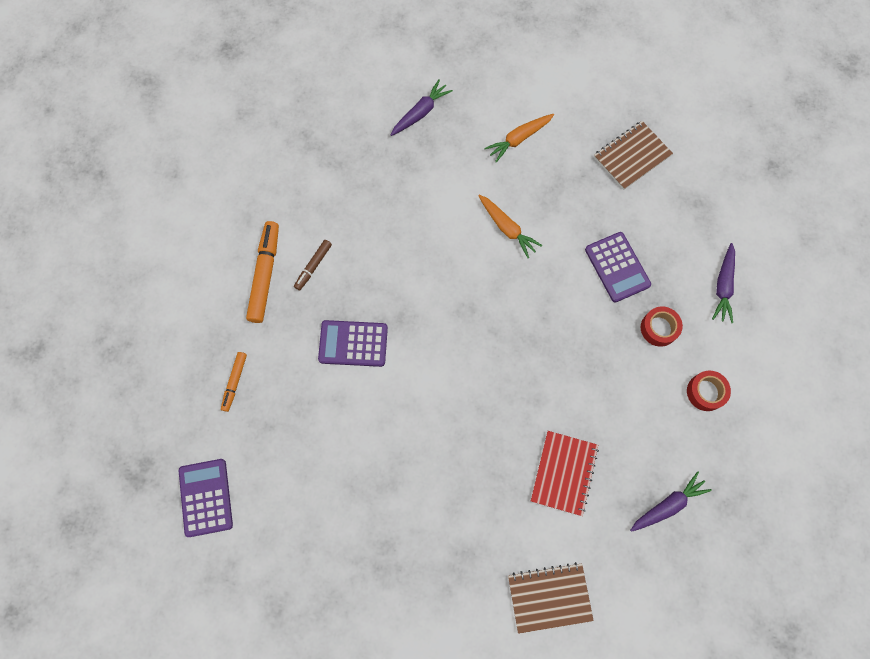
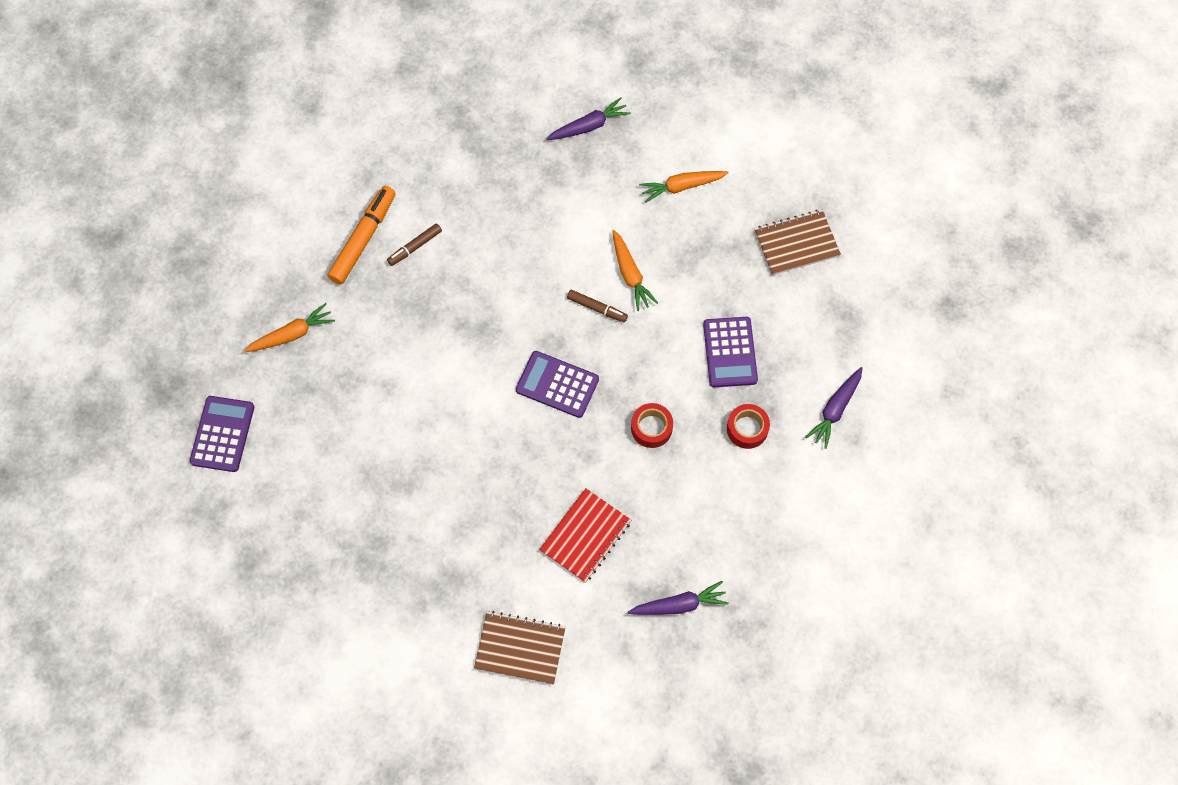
camera: 20 degrees right, 5 degrees down
orange marker [221,352,247,412] -> orange carrot [244,303,335,352]
purple calculator [318,320,388,367] -> purple calculator moved to [516,351,599,418]
red tape [687,370,731,411] -> red tape moved to [631,403,673,448]
none -> brown marker [567,290,628,322]

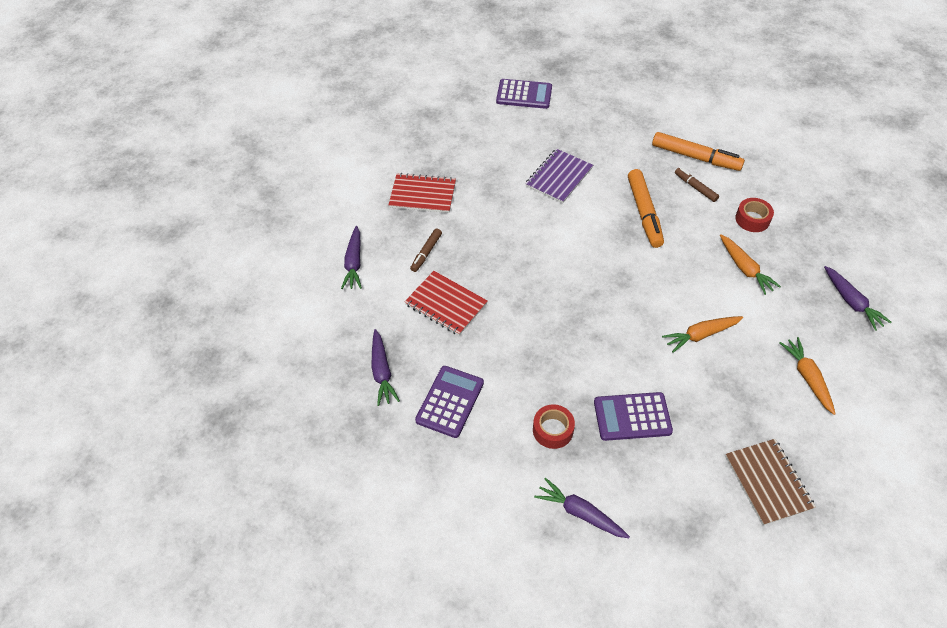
camera: 90 degrees right, 15 degrees down
orange carrot [244,303,335,352] -> orange carrot moved to [720,234,781,295]
brown notebook [474,611,566,684] -> purple carrot [341,226,362,289]
purple calculator [516,351,599,418] -> purple calculator moved to [415,366,484,438]
brown marker [567,290,628,322] -> brown marker moved to [410,228,442,272]
red tape [631,403,673,448] -> red tape moved to [735,198,774,232]
none -> red notebook [389,173,456,213]
none -> purple notebook [525,149,593,203]
none -> orange marker [628,169,664,248]

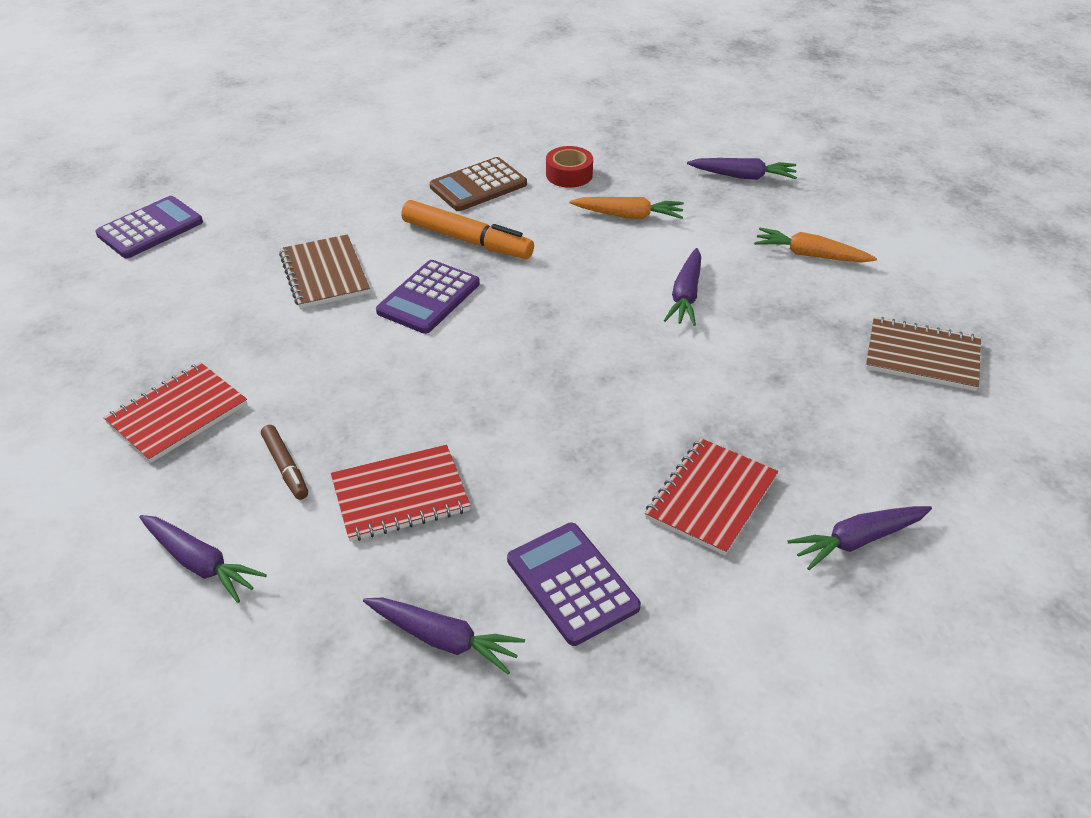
camera: 55 degrees left, 10 degrees down
purple notebook [525,149,593,203] -> brown notebook [279,234,370,309]
red tape [533,404,575,449] -> red notebook [645,438,778,555]
purple calculator [594,392,673,441] -> purple calculator moved to [376,260,480,334]
orange marker [652,132,745,171] -> none
orange carrot [662,316,743,353] -> purple carrot [664,248,701,326]
brown marker [675,168,719,202] -> brown calculator [430,157,527,211]

